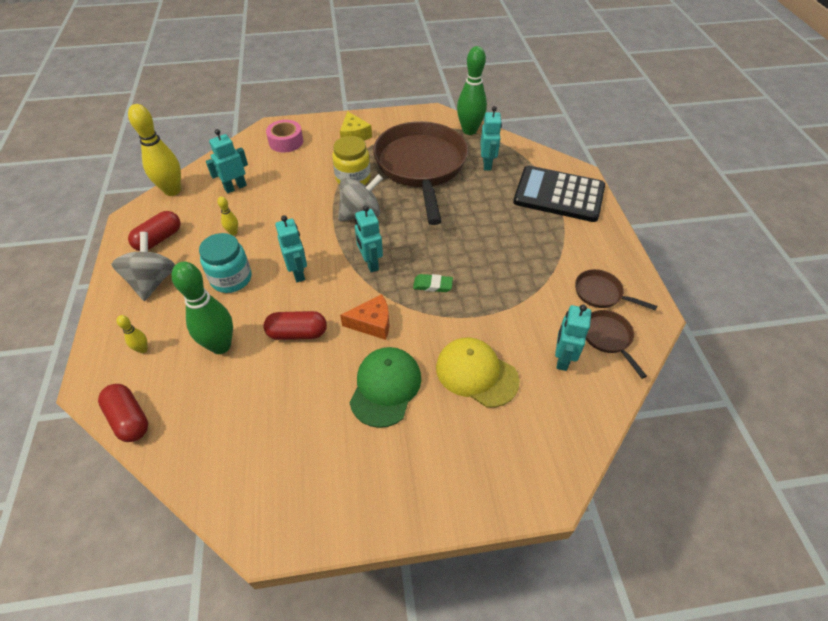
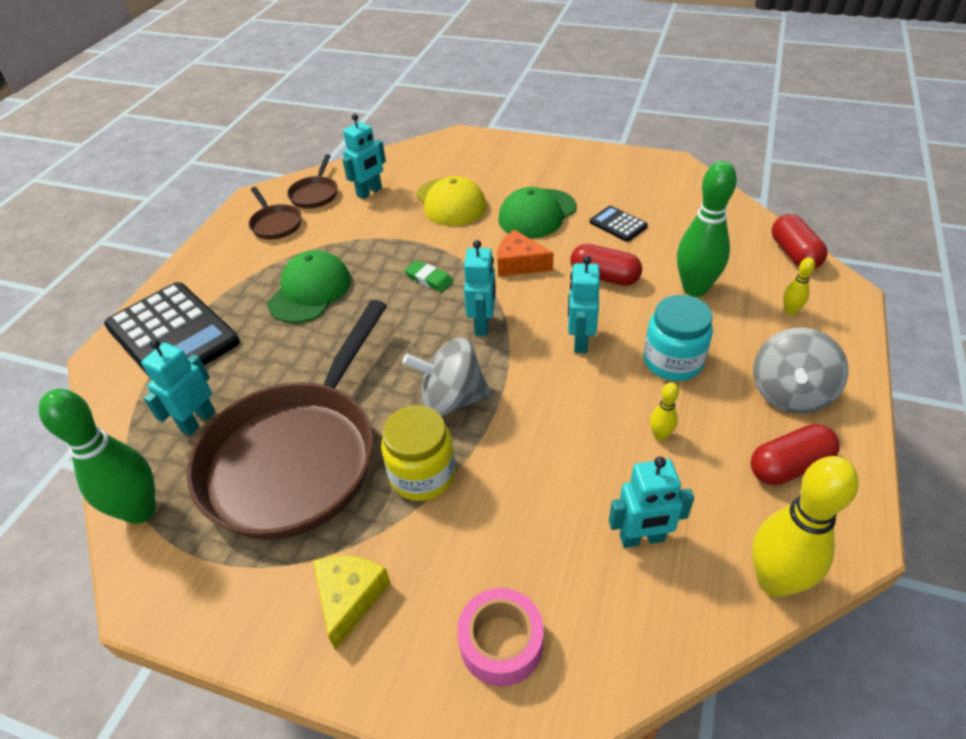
camera: 150 degrees left, 5 degrees down
none -> green cap [267,250,351,323]
none -> black calculator [590,206,648,242]

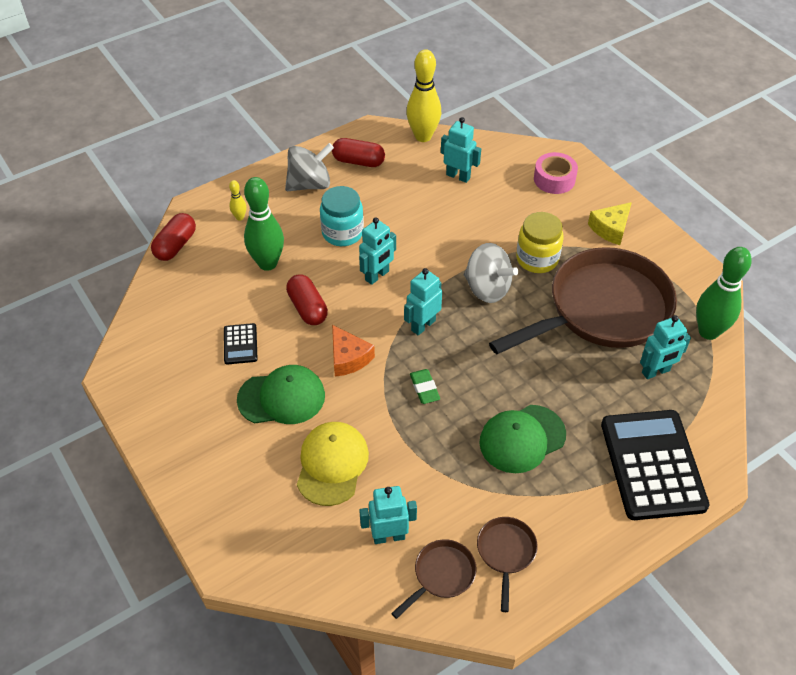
camera: 145 degrees left, 5 degrees up
yellow bowling pin [650,383,679,441] -> none

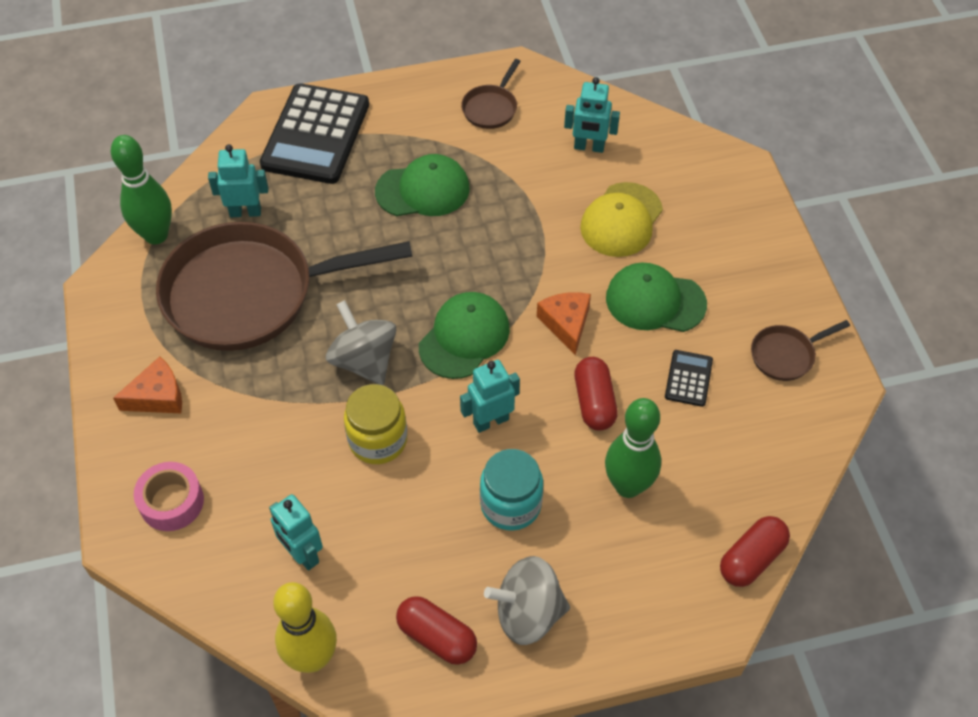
camera: 160 degrees left, 5 degrees up
yellow bowling pin [229,180,247,221] -> none
brown pan [391,539,477,619] -> brown pan moved to [751,320,850,381]
turquoise robot [404,268,442,335] -> green cap [419,292,510,379]
green eraser [410,369,440,404] -> none
yellow jar [516,212,564,273] -> yellow jar moved to [344,384,407,464]
yellow cheese [588,202,632,245] -> orange cheese [113,357,182,413]

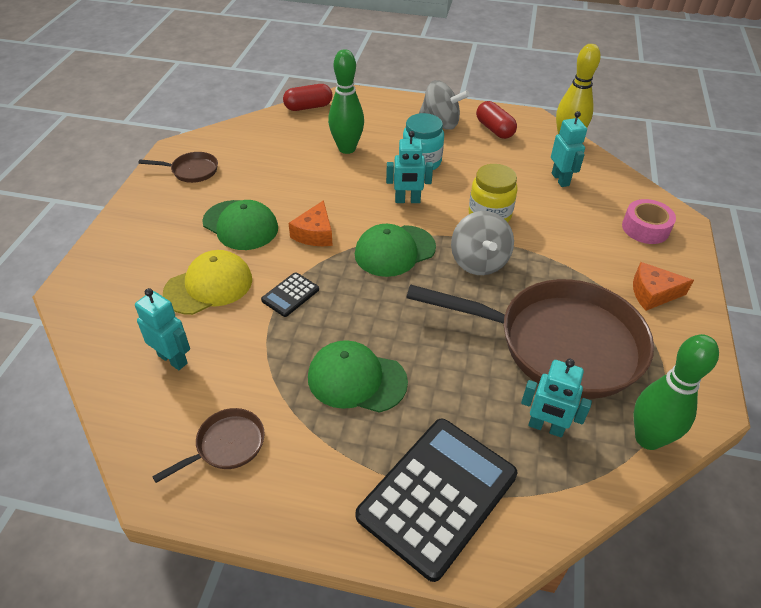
camera: 155 degrees left, 10 degrees down
red capsule [574,357,618,431] -> none
black calculator [665,350,713,407] -> black calculator moved to [261,272,319,317]

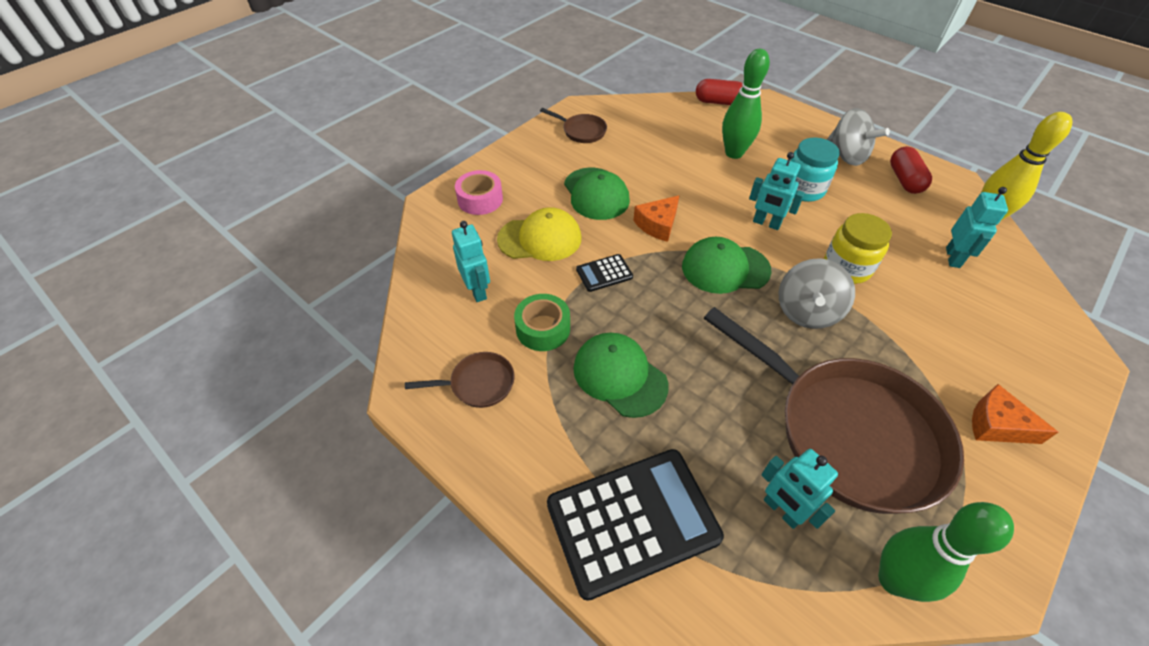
camera: 30 degrees right, 5 degrees up
pink tape [622,199,676,244] -> pink tape moved to [455,170,503,215]
none -> green tape [514,294,570,351]

